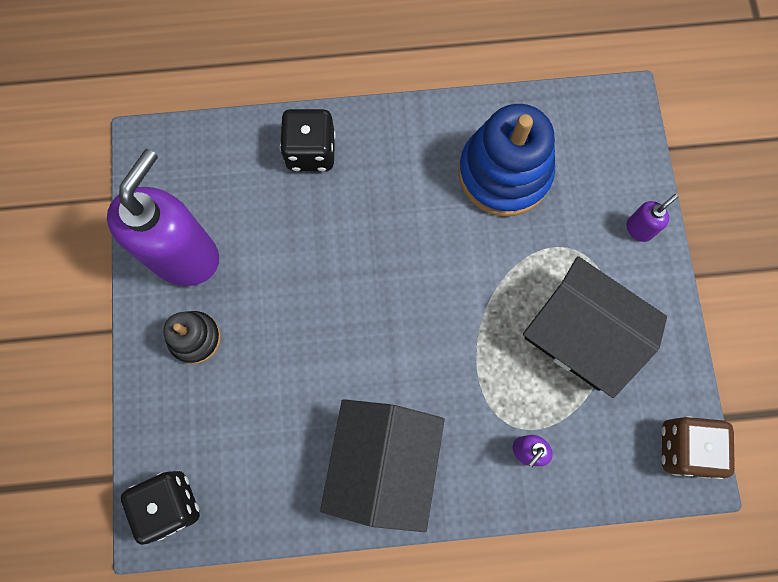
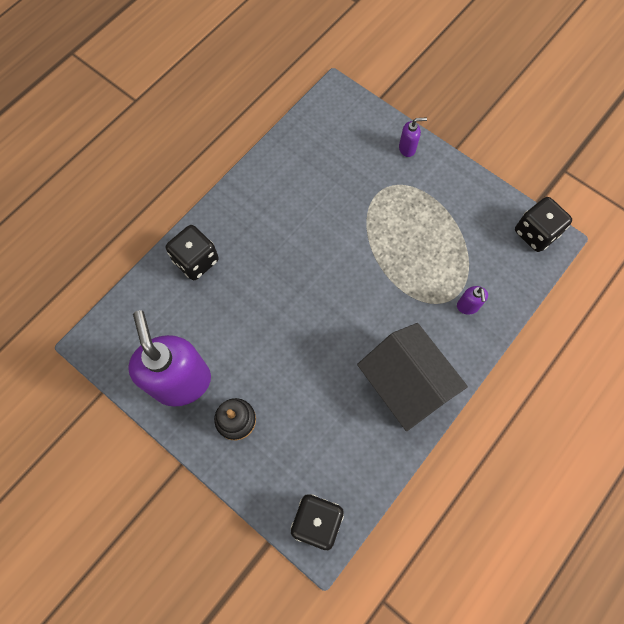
camera: 45 degrees left, 5 degrees down
blue stacking toy [458,104,555,217] -> none
black house [523,256,667,398] -> none
purple soap dispenser [626,194,678,242] -> purple soap dispenser turned 75 degrees clockwise [399,118,427,157]
brown dice [661,416,735,479] -> black dice [515,197,572,252]

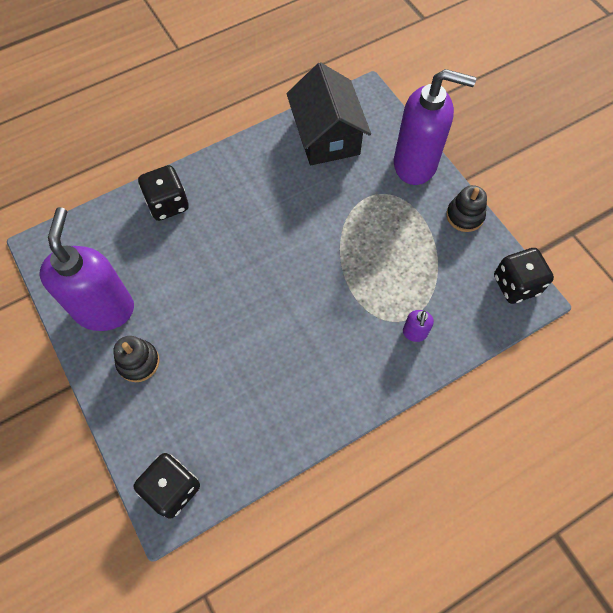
camera: 20 degrees right, 5 degrees down
black house [357,323,468,431] -> black house moved to [286,62,371,165]
purple soap dispenser [399,118,427,157] -> purple soap dispenser [394,69,476,185], size x2.49
none -> black stacking toy [446,185,487,232]

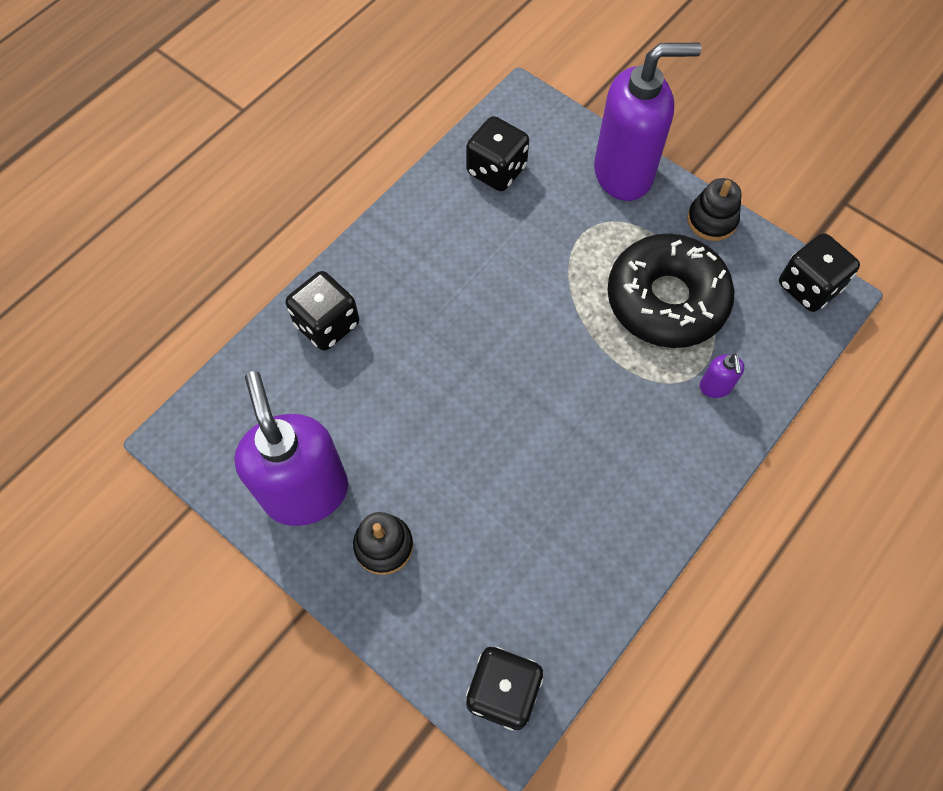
camera: 20 degrees left, 0 degrees up
black house [286,62,371,165] -> black dice [466,116,529,191]
none -> black donut [607,234,734,348]

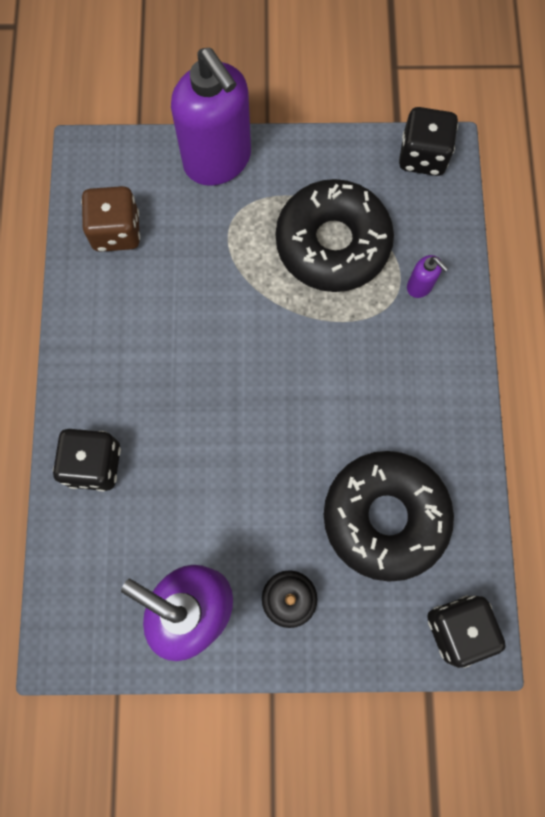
camera: 40 degrees left, 10 degrees up
black dice [466,116,529,191] -> brown dice [81,186,140,252]
purple soap dispenser [594,43,702,201] -> purple soap dispenser turned 105 degrees clockwise [171,48,251,186]
black stacking toy [687,178,742,241] -> none
none -> black donut [324,451,454,582]

